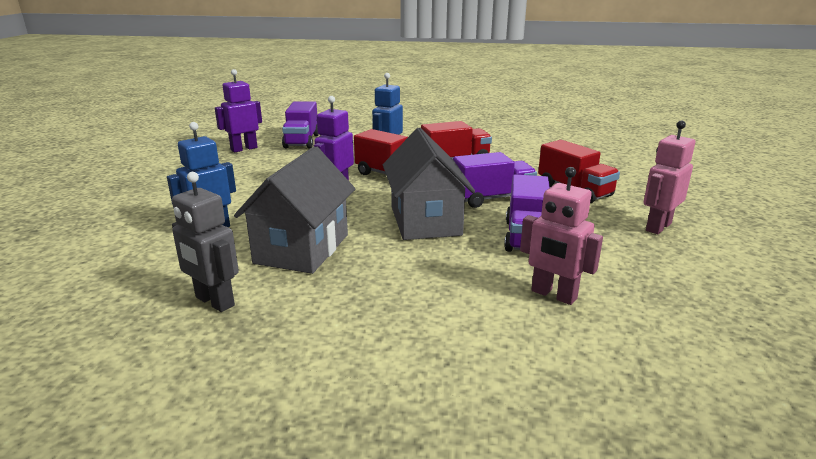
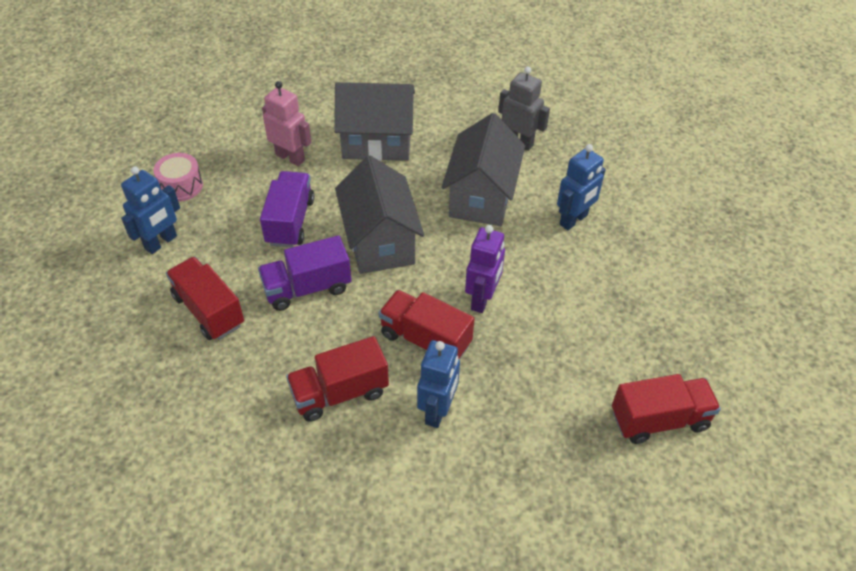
camera: 175 degrees right, 25 degrees up
purple robot [215,69,262,153] -> red truck [612,374,721,444]
purple truck [282,101,319,148] -> none
pink robot [643,120,695,234] -> blue robot [121,166,180,254]
none -> pink drum [153,153,203,202]
none -> grey house [334,82,415,161]

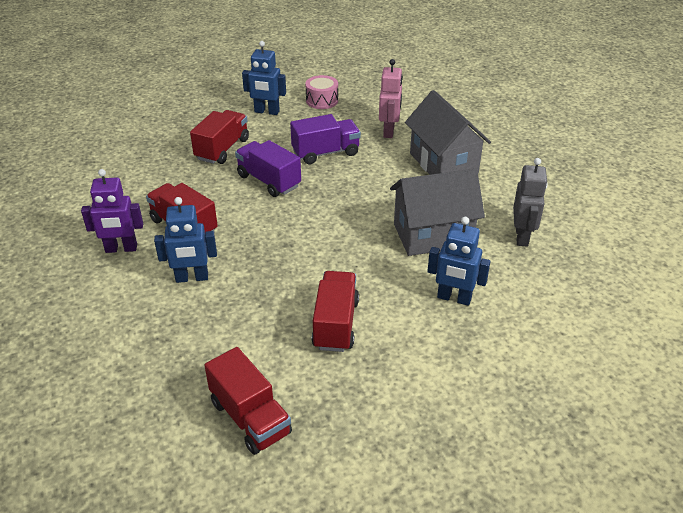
camera: 65 degrees right, 10 degrees down
grey house [335,156,424,274] -> none
red truck [379,290,474,360] -> red truck moved to [312,271,359,352]
purple robot [465,225,505,313] -> purple robot moved to [81,169,143,253]

